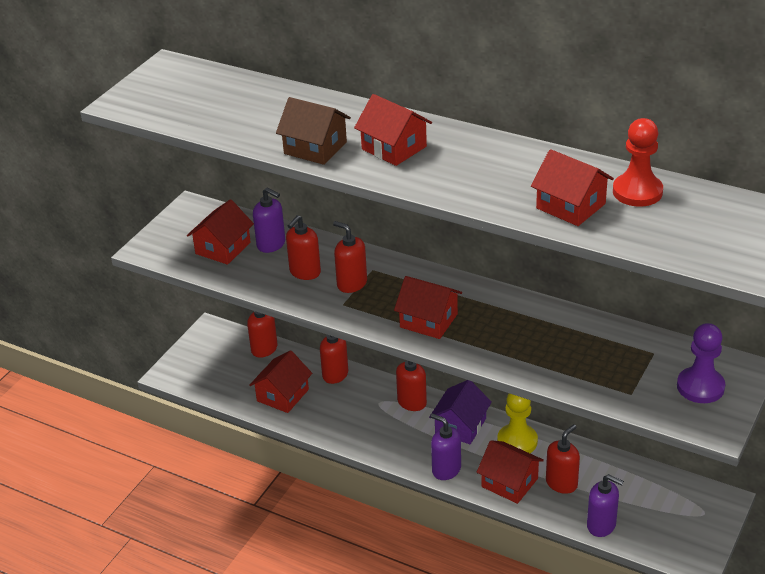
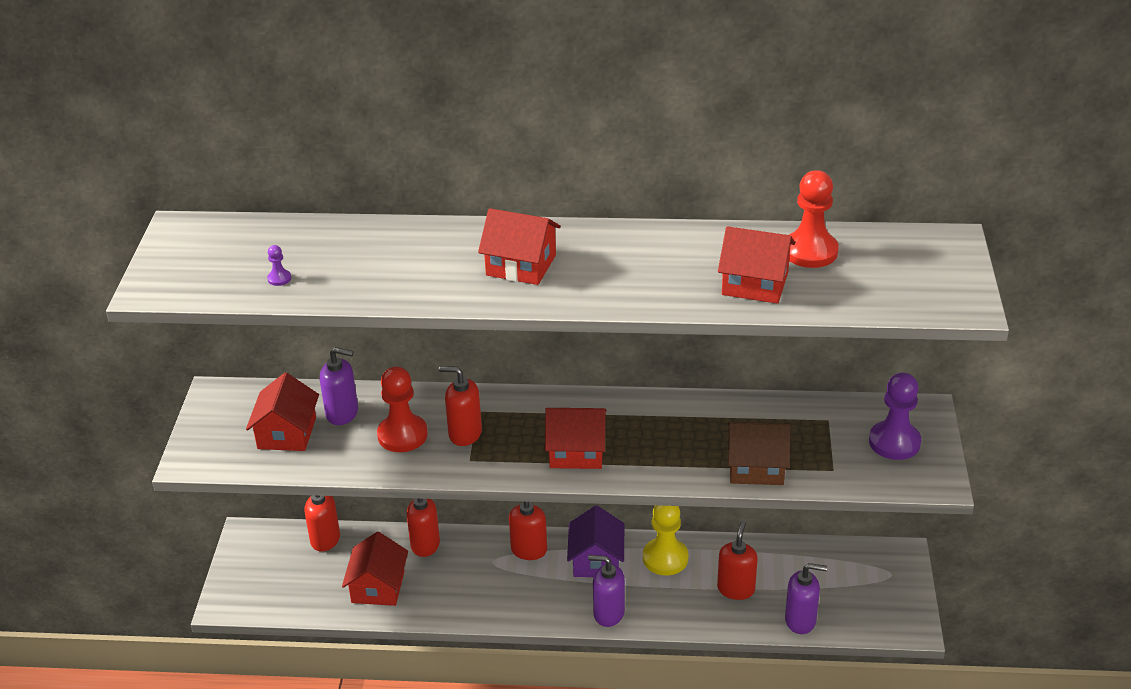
camera: 25 degrees left, 0 degrees up
brown house [276,97,351,165] -> brown house moved to [728,422,790,485]
red soap dispenser [286,215,321,280] -> red pawn [377,367,428,452]
red house [477,440,544,504] -> none
none -> purple pawn [267,245,291,286]

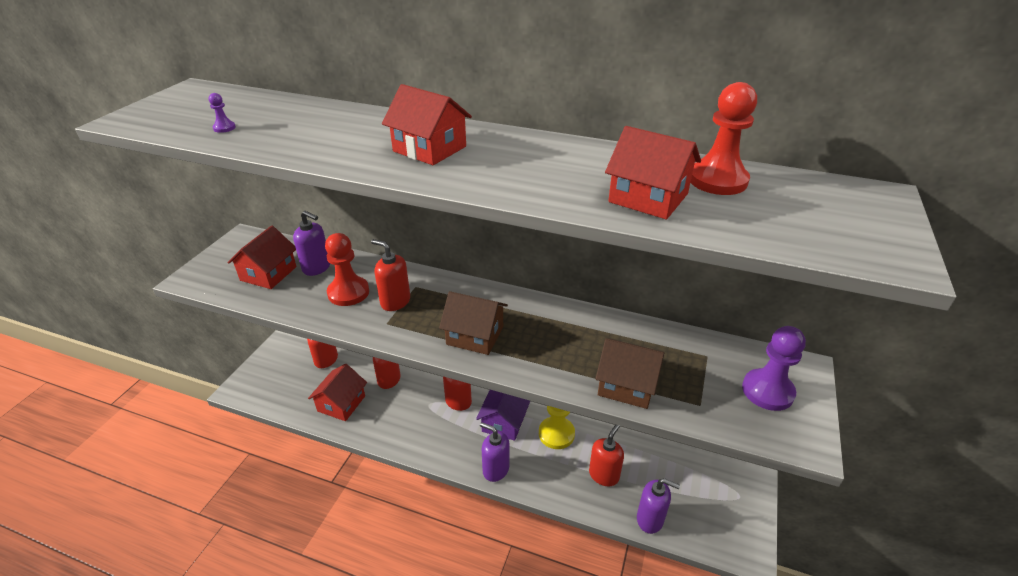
camera: 15 degrees right, 0 degrees up
red house [545,408,606,469] -> brown house [439,291,508,355]

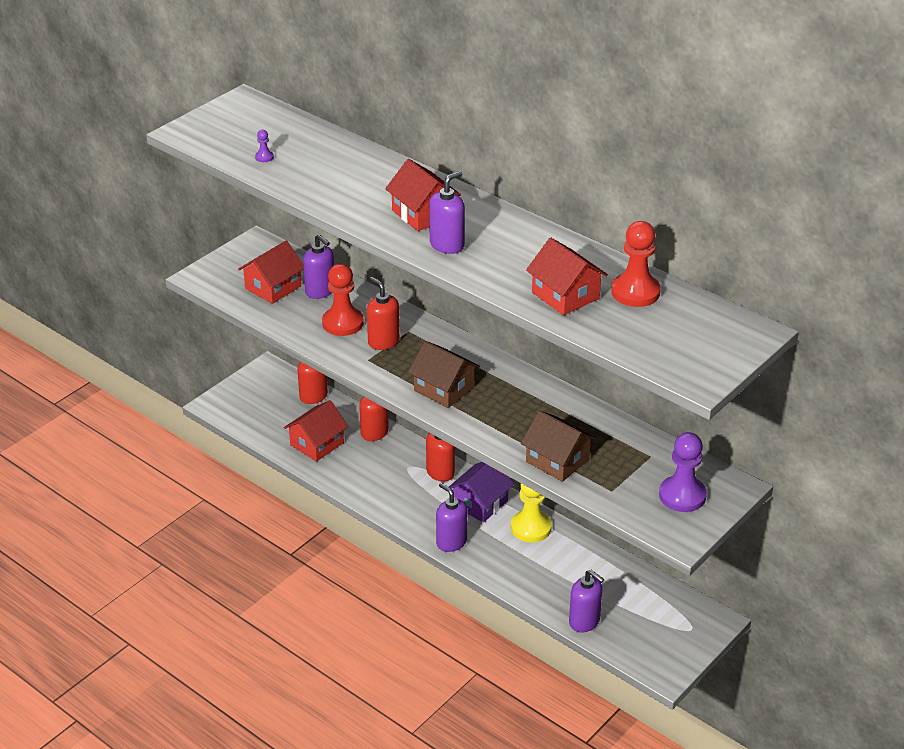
camera: 20 degrees right, 0 degrees up
red soap dispenser [589,425,624,487] -> none
none -> purple soap dispenser [429,171,465,254]

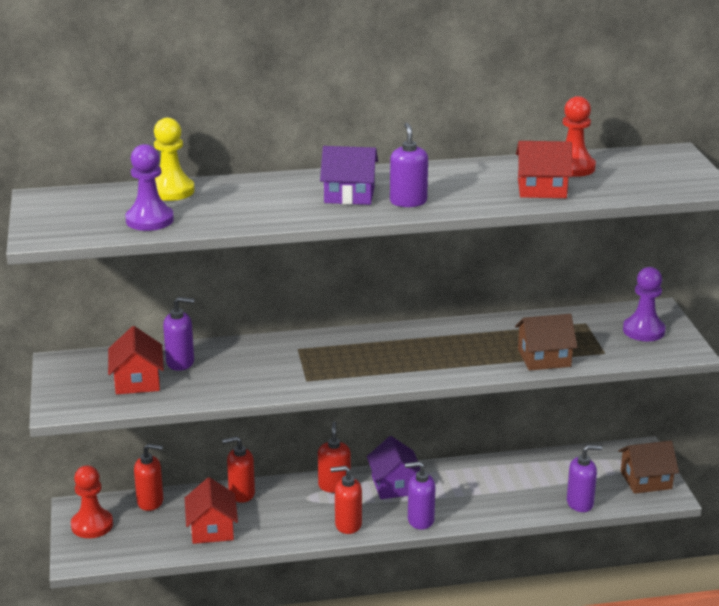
camera: 50 degrees left, 10 degrees down
purple pawn [255,130,274,162] -> purple pawn [125,144,174,231], size x2.36
red pawn [322,264,364,336] -> red pawn moved to [71,465,113,538]
red soap dispenser [367,277,400,350] -> red soap dispenser moved to [331,466,362,534]
red house [385,159,461,231] -> purple house [320,146,378,205]
brown house [408,341,480,408] -> brown house moved to [618,441,679,494]
yellow pawn [511,484,552,542] -> yellow pawn moved to [154,118,195,201]

